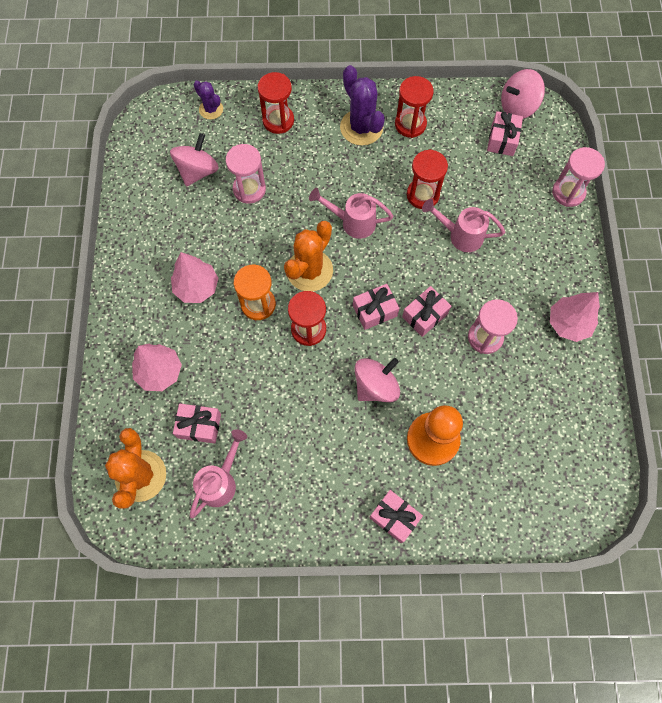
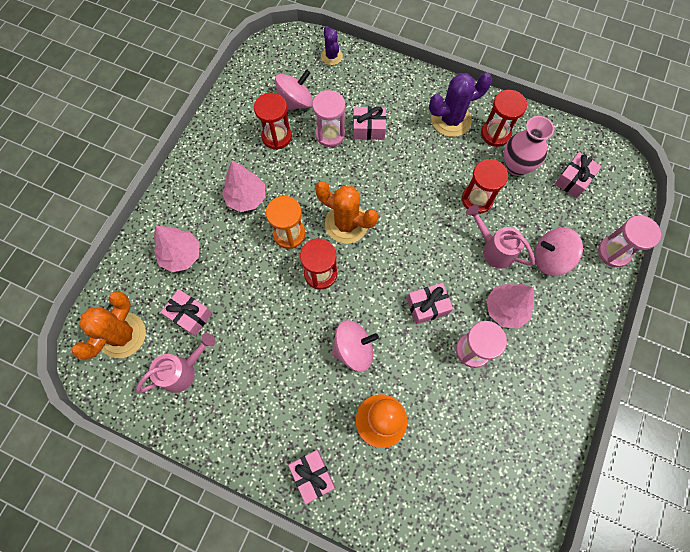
camera: 25 degrees right, 0 degrees up
red hourglass [258,72,294,134] -> red hourglass moved to [254,93,292,150]
orange cactus [284,221,333,291] -> orange cactus turned 60 degrees clockwise [315,181,378,244]
pink watering can [309,188,393,239] -> none
purple cactus [340,65,385,146] -> purple cactus turned 75 degrees clockwise [429,73,492,137]
pink gift [353,284,400,330] -> pink gift moved to [353,106,386,140]
pink spinning top [501,69,545,119] -> pink spinning top moved to [534,227,583,276]
pink tree [550,292,600,342] -> pink tree moved to [486,283,534,329]
none -> pink vase [504,116,554,176]

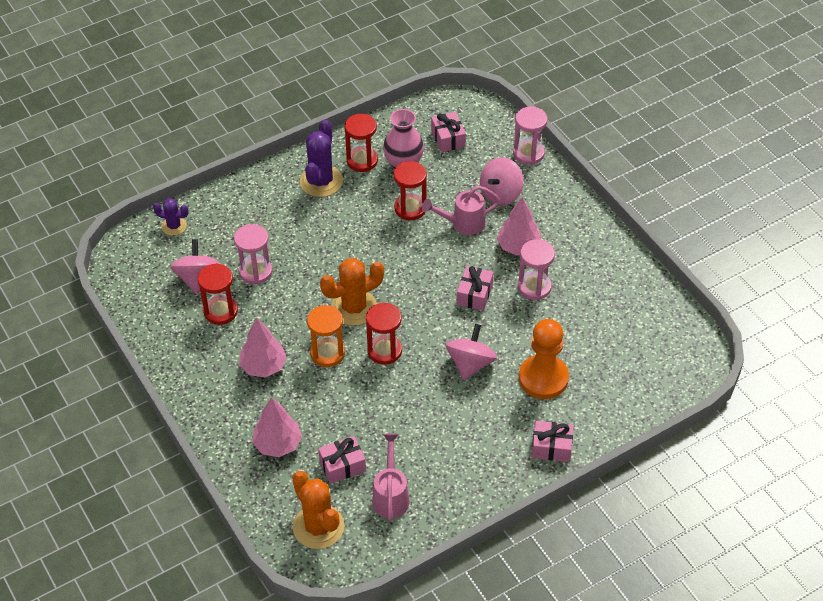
camera: 55 degrees left, 20 degrees down
pink gift [353,106,386,140] -> none

